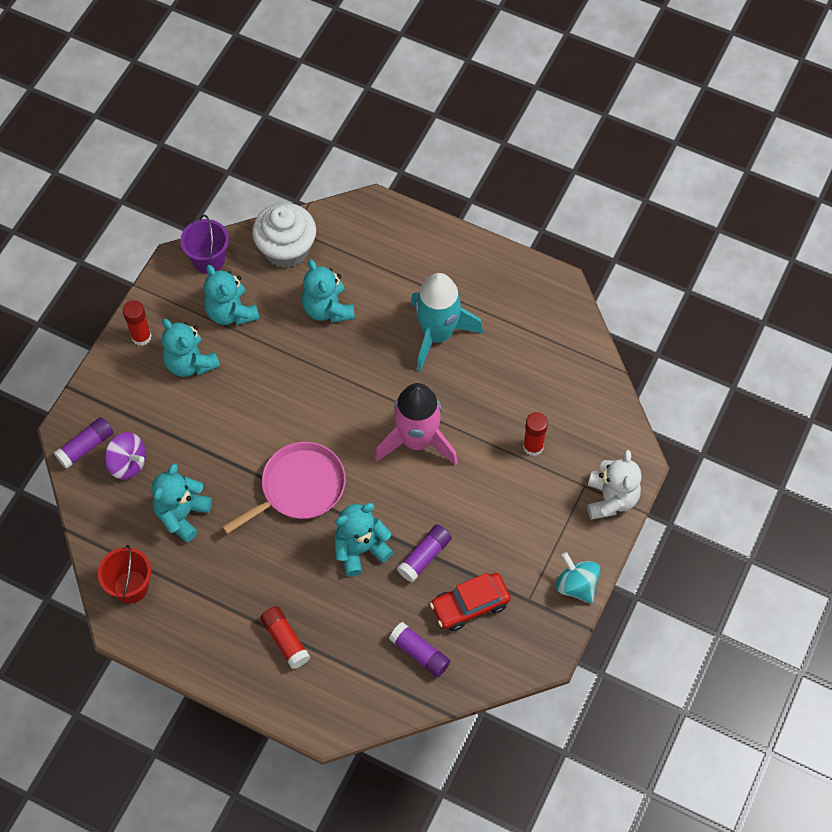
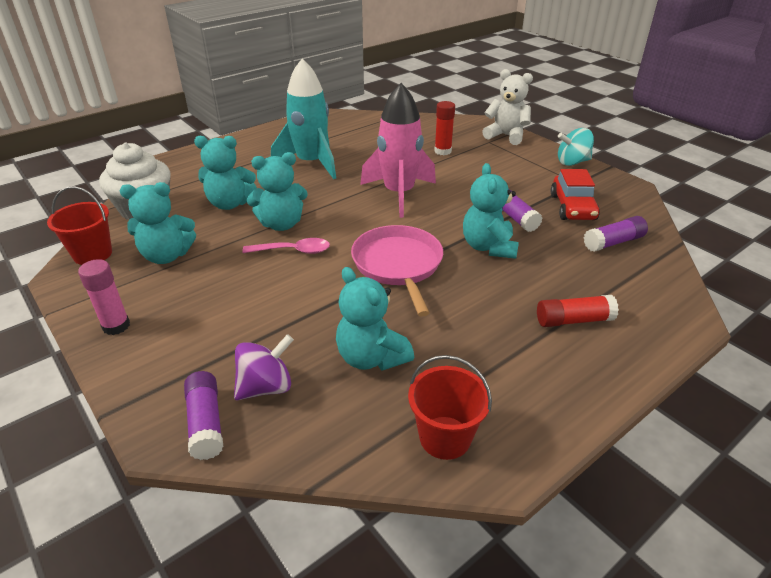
camera: 65 degrees left, 25 degrees down
red glue stick [123,300,152,346] -> pink glue stick [78,259,130,335]
turquoise teddy bear [162,319,220,377] -> turquoise teddy bear moved to [247,152,308,231]
purple bucket [180,215,229,274] -> red bucket [47,186,112,265]
none -> pink spoon [242,238,330,254]

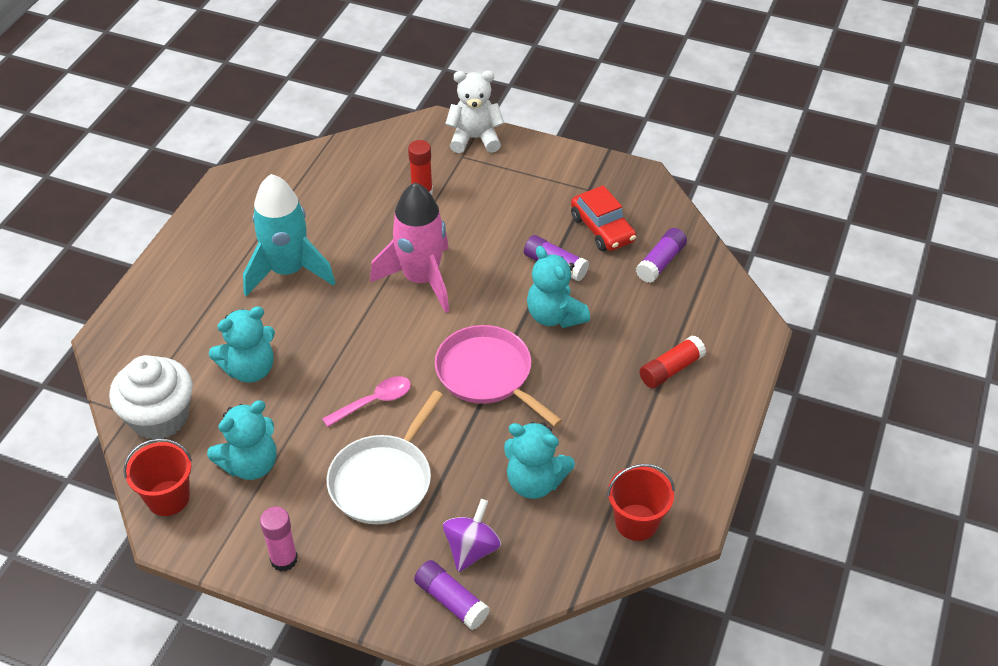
camera: 30 degrees left, 10 degrees up
turquoise teddy bear [247,152,308,231] -> none
turquoise spinning top [558,128,594,166] -> none
none -> white pan [327,390,443,524]

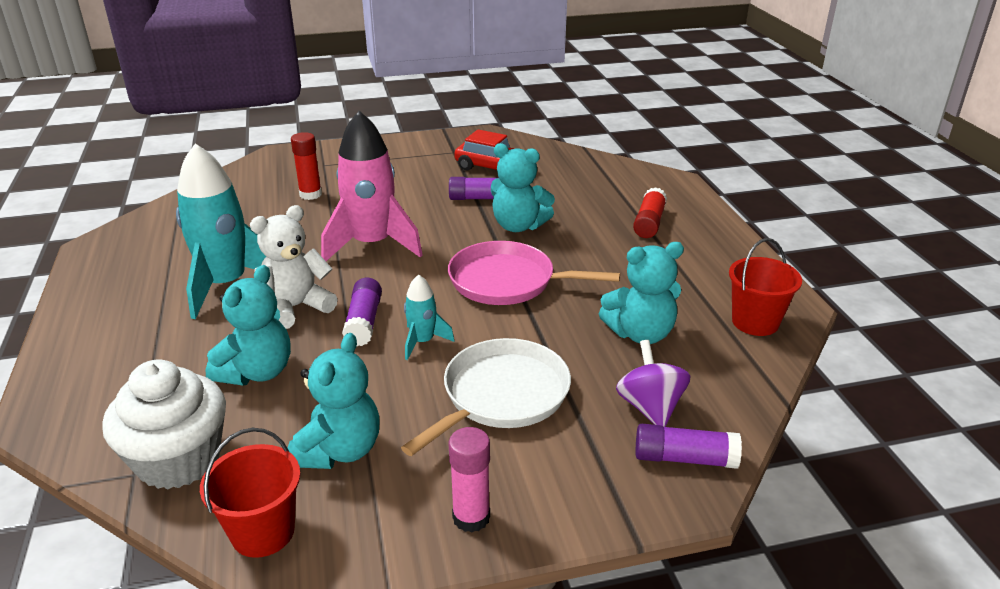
camera: 35 degrees left, 15 degrees down
pink spoon [322,376,411,427] -> turquoise rocket [404,274,455,360]
white pan [327,390,443,524] -> white pan turned 135 degrees counterclockwise [401,338,571,456]
white teddy bear [445,70,504,153] -> white teddy bear moved to [250,205,338,329]
purple glue stick [636,228,687,283] -> purple glue stick moved to [342,278,382,347]

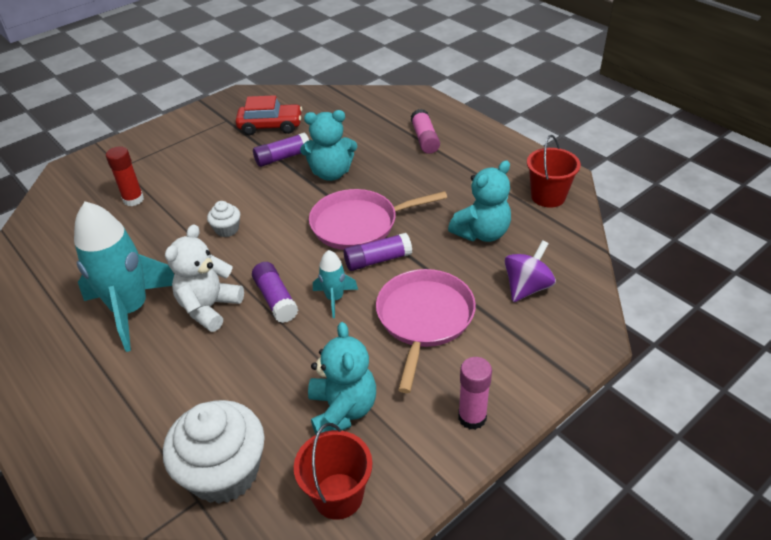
camera: 25 degrees left, 10 degrees up
turquoise teddy bear [206,265,291,386] -> none
pink rocket [321,111,423,261] -> white cupcake [207,201,240,237]
white pan [401,338,571,456] -> pink pan [376,269,476,393]
purple spinning top [616,340,690,427] -> purple spinning top turned 75 degrees clockwise [505,240,556,302]
red glue stick [633,187,667,238] -> pink glue stick [411,109,440,154]
purple glue stick [636,424,742,469] -> purple glue stick moved to [344,233,412,271]

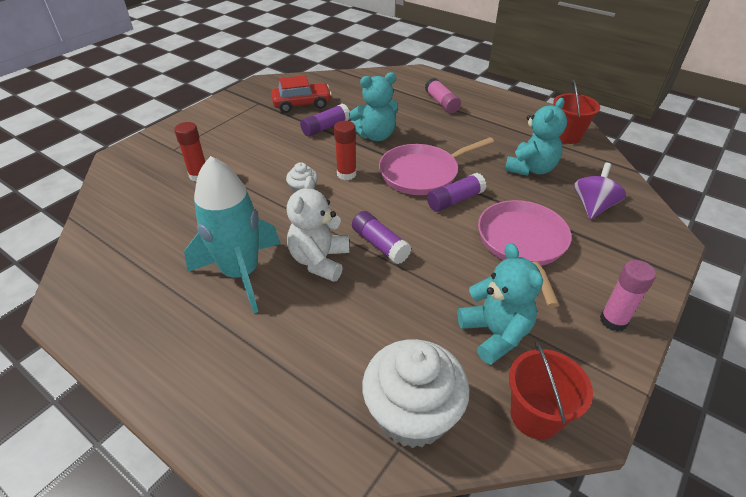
camera: 15 degrees left, 0 degrees up
turquoise rocket [313,250,358,318] -> none
none -> red glue stick [334,121,356,180]

